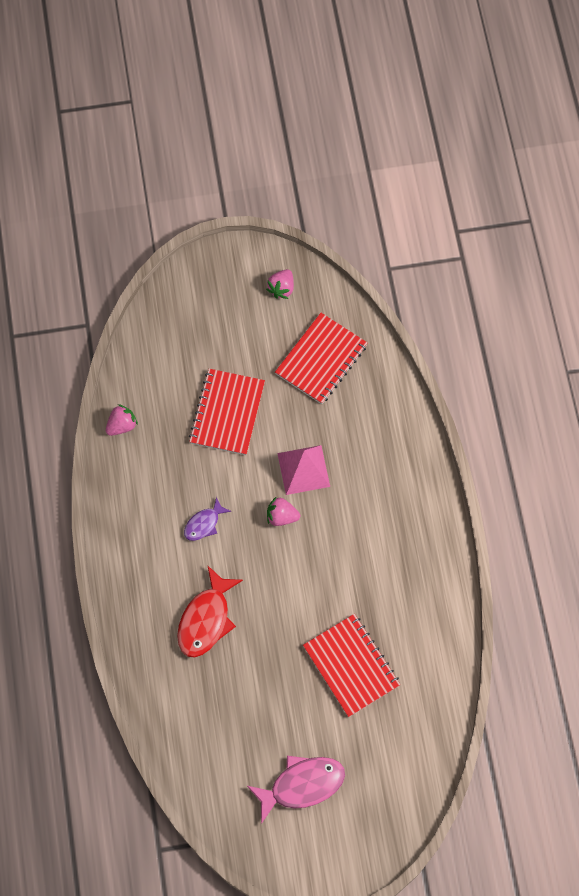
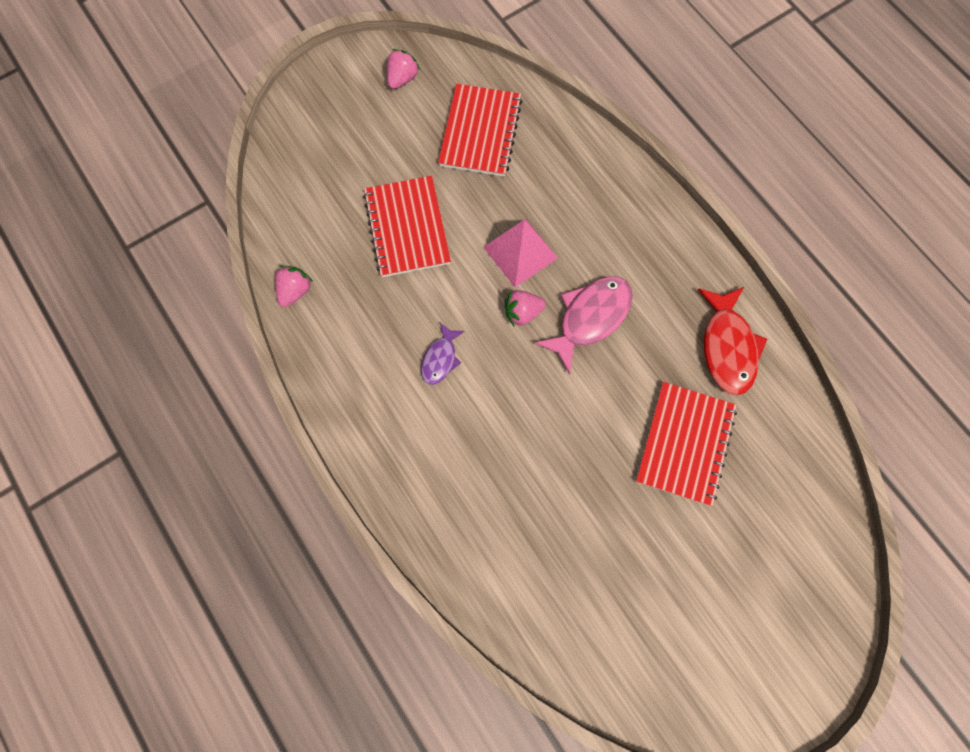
camera: 25 degrees left, 5 degrees up
red fish [177,566,243,658] -> red fish moved to [697,287,767,395]
pink fish [247,756,345,824] -> pink fish moved to [534,276,633,375]
pink strawberry [266,269,294,299] -> pink strawberry turned 150 degrees counterclockwise [387,49,420,89]
red notebook [303,614,400,717] -> red notebook turned 75 degrees clockwise [636,382,737,506]

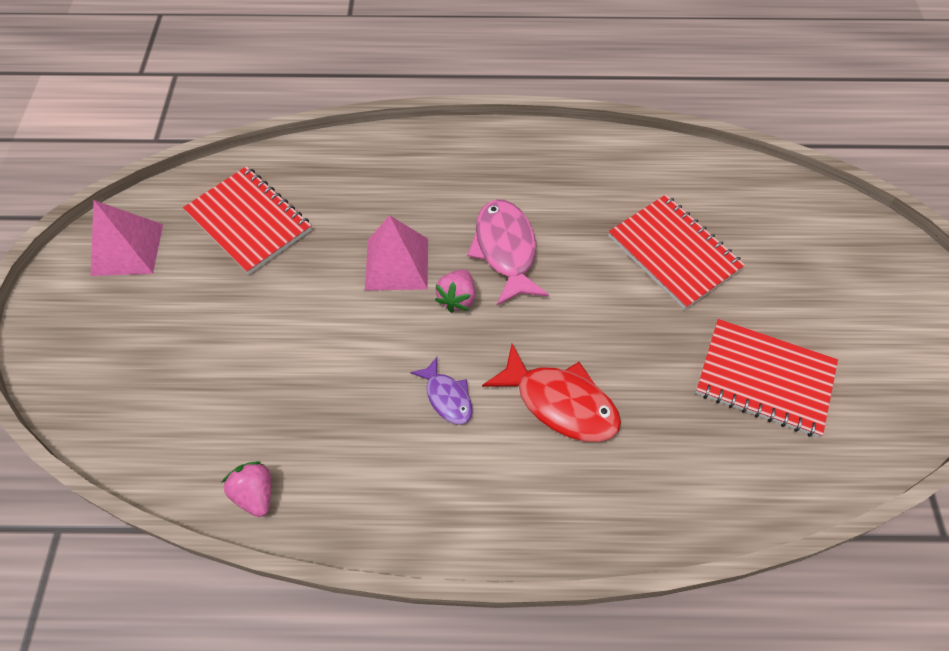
camera: 55 degrees left, 15 degrees down
red notebook [363,176,451,277] -> red notebook moved to [696,319,838,438]
pink strawberry [387,49,420,89] -> pink pyramid [90,200,163,276]
red fish [697,287,767,395] -> red fish moved to [482,344,621,442]

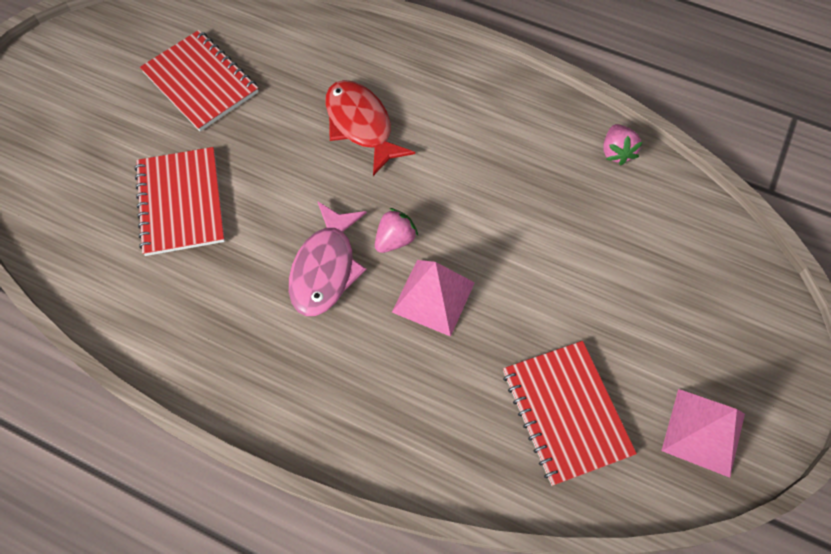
camera: 155 degrees left, 5 degrees up
purple fish [410,357,473,425] -> none

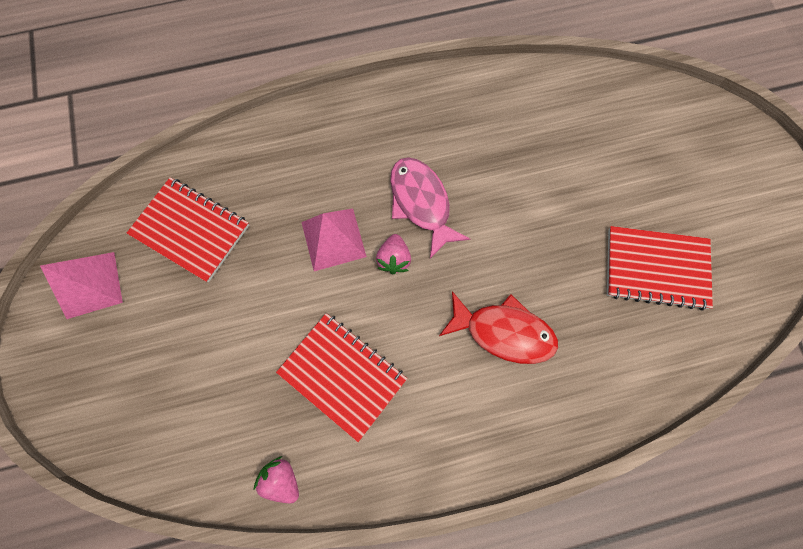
camera: 140 degrees right, 10 degrees up
red notebook [135,147,225,256] -> red notebook moved to [276,313,407,442]

